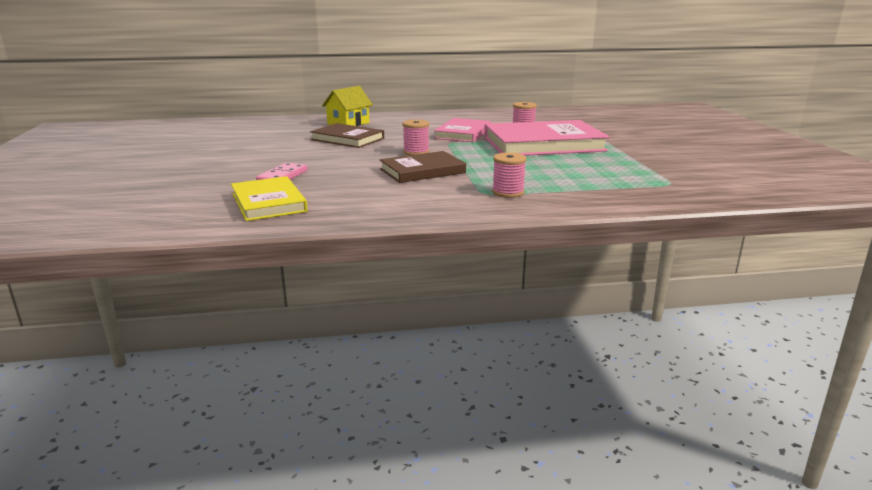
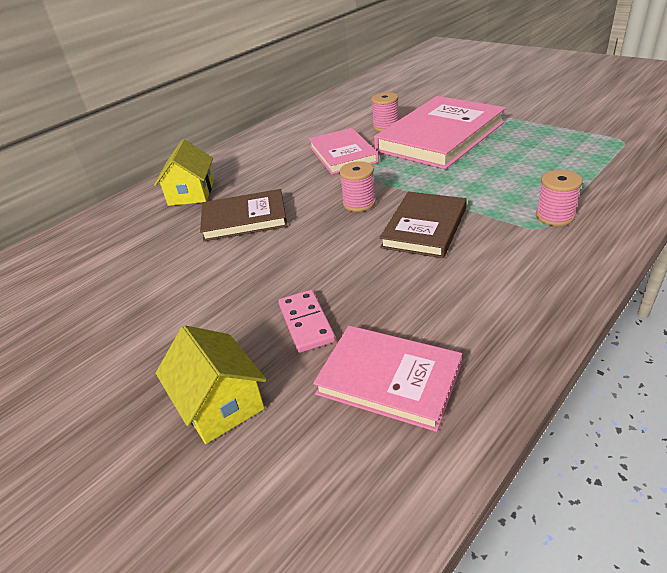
camera: 35 degrees left, 15 degrees up
yellow book [231,176,308,221] -> pink book [313,325,462,432]
none -> yellow house [156,325,267,444]

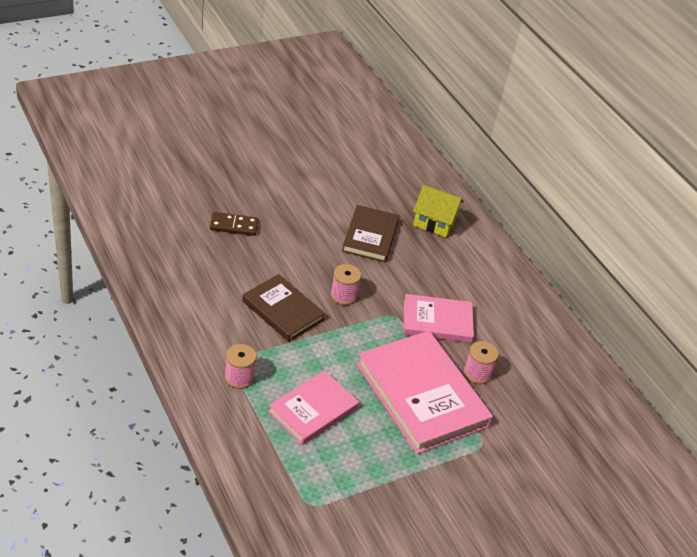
camera: 100 degrees right, 5 degrees up
yellow house [156,325,267,444] -> none
pink domino [278,290,336,353] -> brown domino [210,212,258,236]
pink book [313,325,462,432] -> pink book moved to [268,370,359,445]

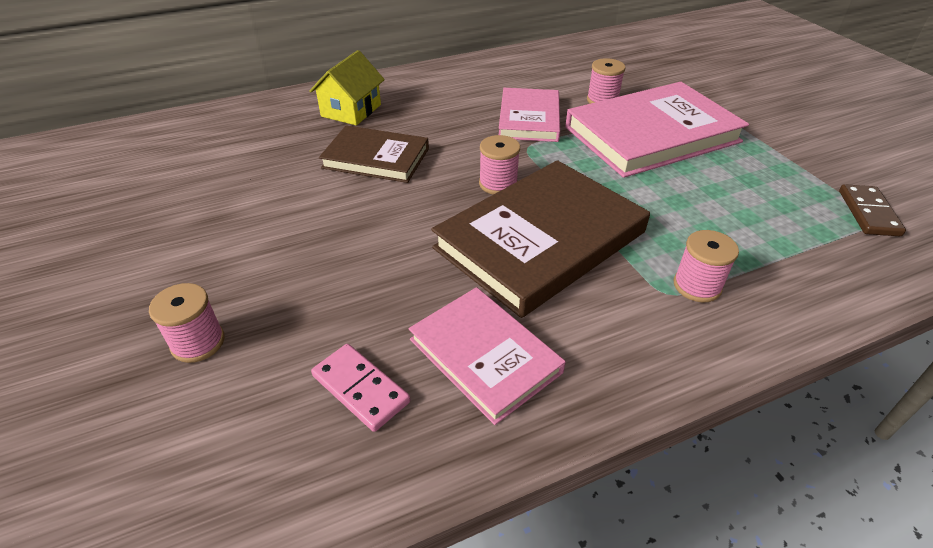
camera: 80 degrees left, 0 degrees up
brown domino [210,212,258,236] -> brown domino moved to [839,184,906,236]
brown book [242,274,325,342] -> brown book [431,160,650,318], size x1.67
pink book [268,370,359,445] -> pink book moved to [409,287,566,425]
none -> pink spool [149,283,225,363]
none -> pink domino [311,344,410,432]

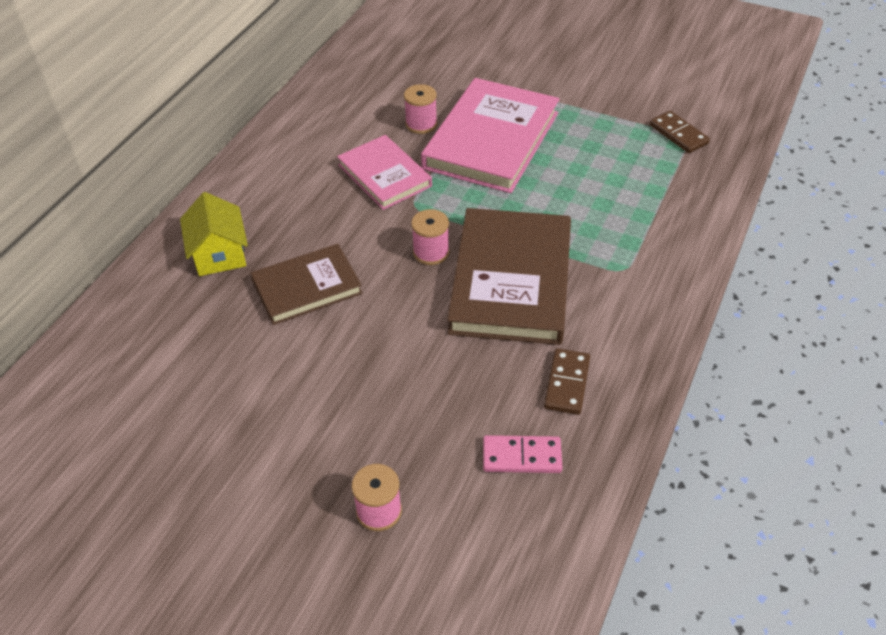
camera: 40 degrees left, 5 degrees up
pink book [409,287,566,425] -> brown domino [544,348,590,415]
pink spool [674,230,739,302] -> none

